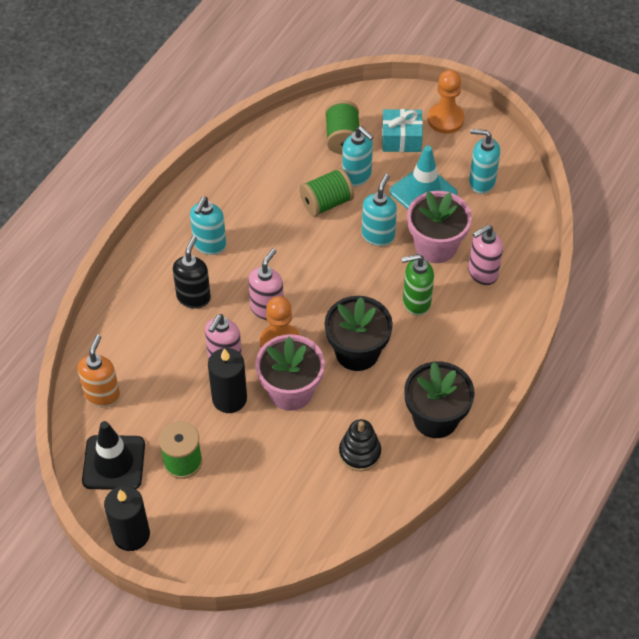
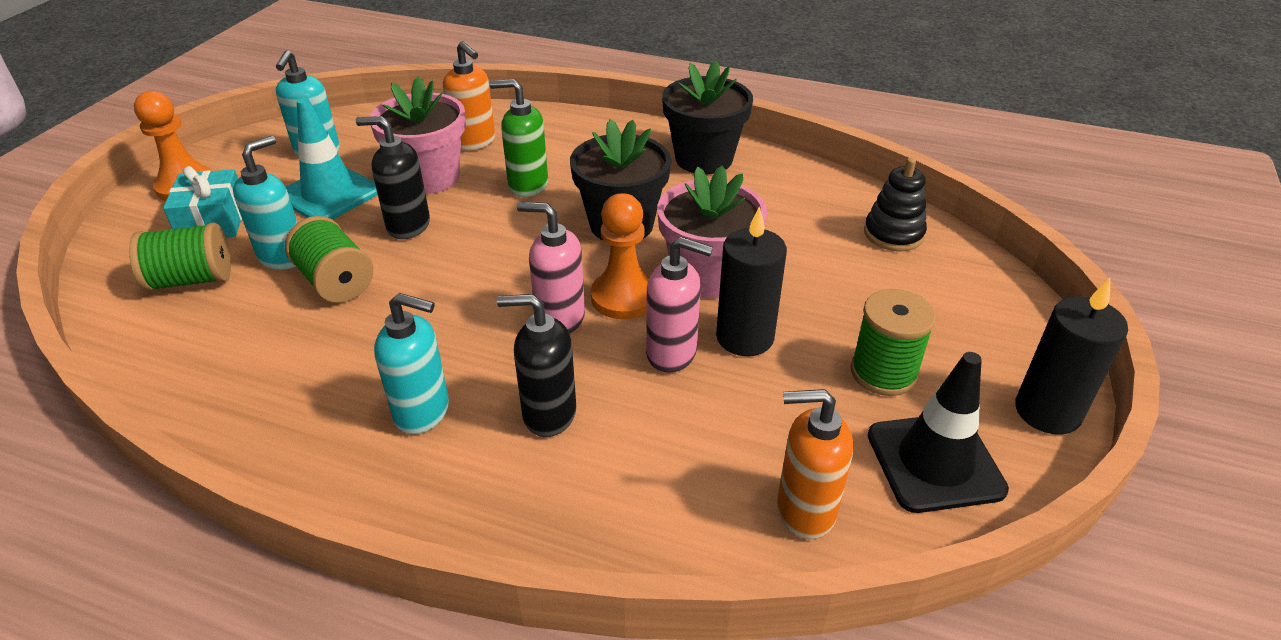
camera: 100 degrees left, 15 degrees down
black stacking toy [339,419,381,471] -> black stacking toy moved to [864,158,927,251]
turquoise soap dispenser [362,174,397,246] -> black soap dispenser [356,116,430,239]
green soap dispenser [401,254,434,316] -> green soap dispenser turned 120 degrees clockwise [489,79,548,197]
pink soap dispenser [468,225,503,285] -> orange soap dispenser [443,41,495,151]

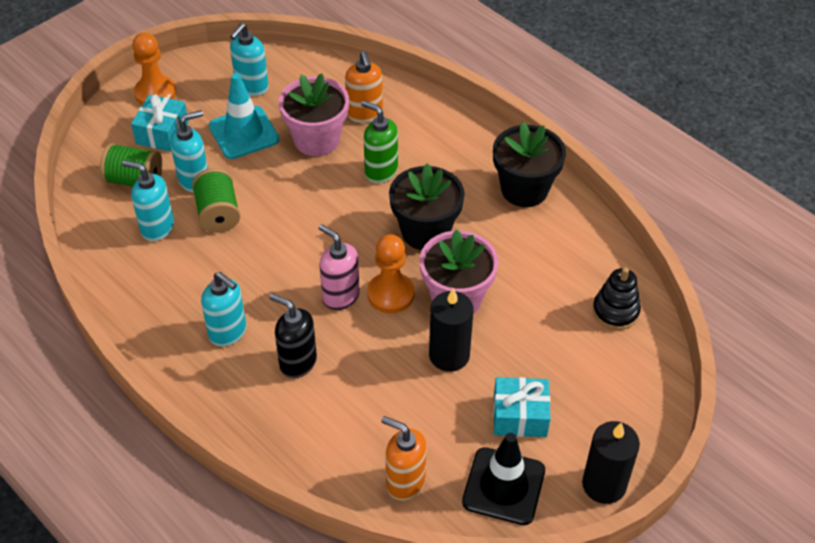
camera: 25 degrees right, 10 degrees up
black soap dispenser [356,116,430,239] -> none
pink soap dispenser [646,237,713,373] -> none
green spool [850,289,936,396] -> turquoise gift [493,377,550,437]
none -> turquoise soap dispenser [122,160,174,241]

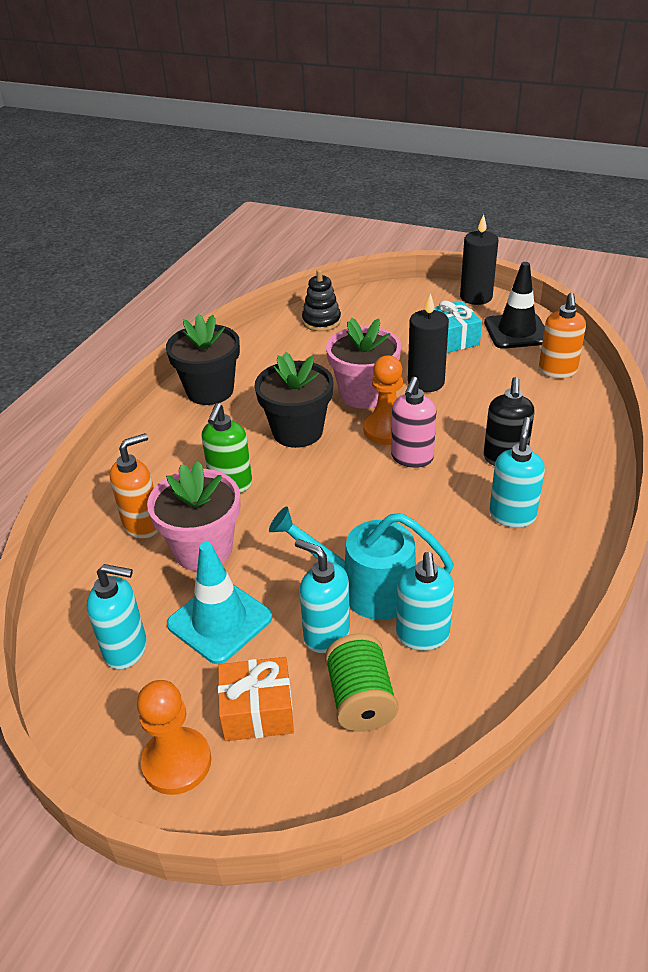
camera: 110 degrees left, 10 degrees down
turquoise gift [131,94,189,152] -> orange gift [218,657,294,741]
green spool [192,168,240,233] -> turquoise watering can [269,506,454,620]

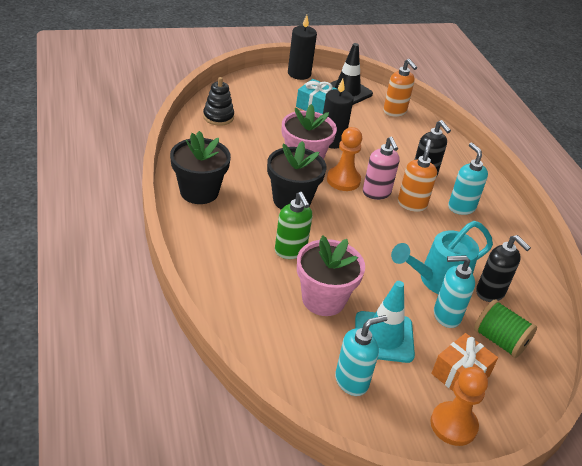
camera: 45 degrees left, 0 degrees up
orange soap dispenser [110,433,158,539] -> orange soap dispenser moved to [398,139,437,212]
turquoise soap dispenser [396,552,454,651] -> black soap dispenser [476,235,531,302]

